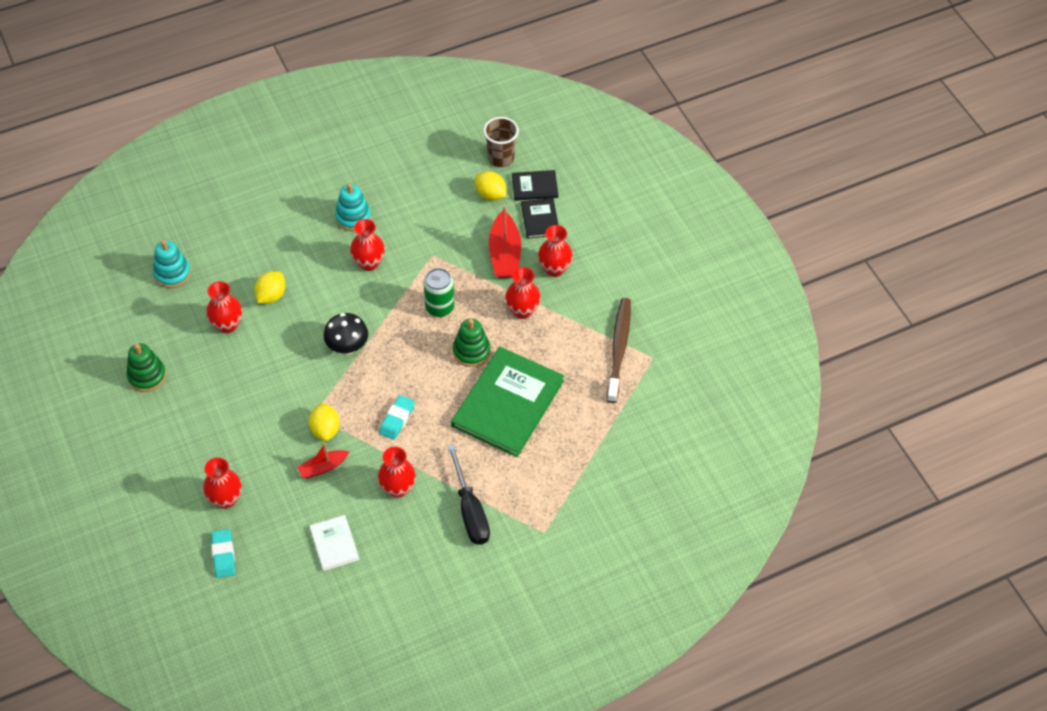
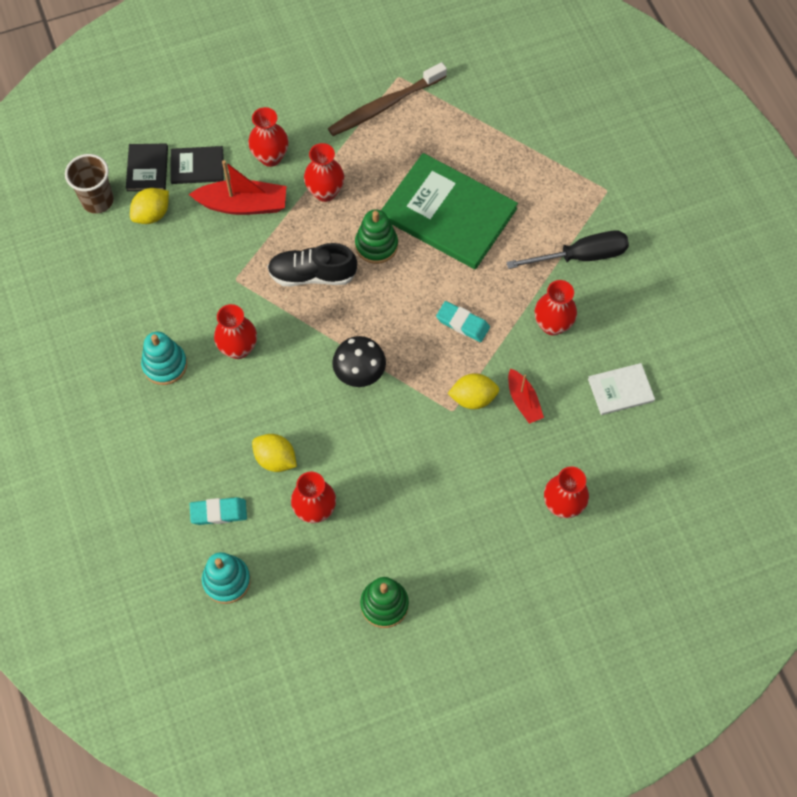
camera: 85 degrees left, 10 degrees up
turquoise eraser [211,529,235,578] -> turquoise eraser moved to [190,497,247,525]
green can [424,268,454,317] -> black shoe [267,243,357,286]
brown toothbrush [607,298,631,403] -> brown toothbrush turned 45 degrees counterclockwise [328,62,447,136]

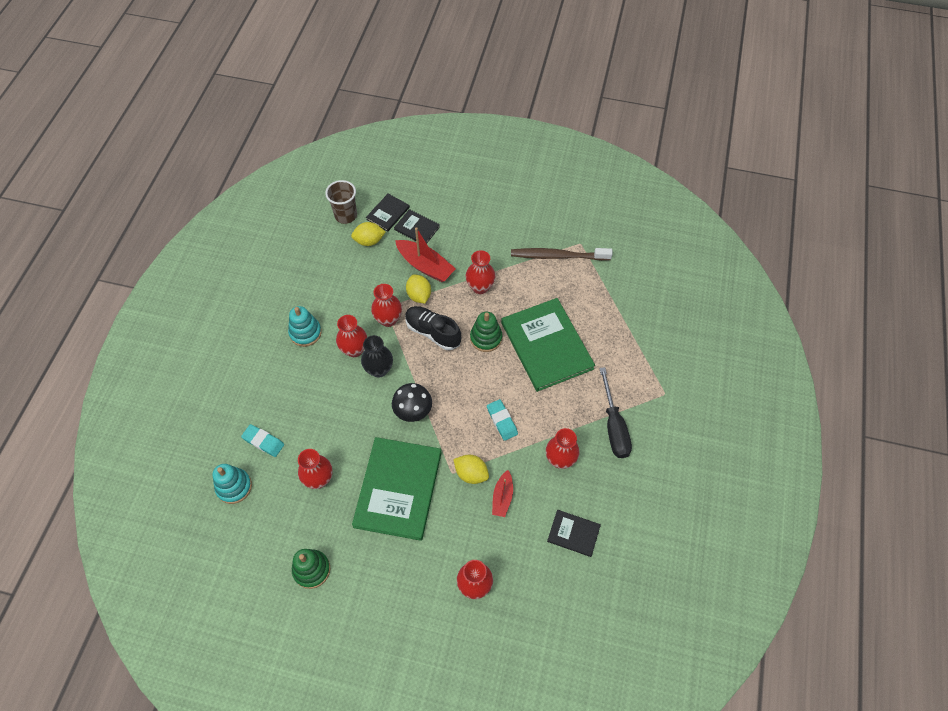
camera: 35 degrees right, 5 degrees down
red vase [248,107,288,167] -> red vase moved to [371,284,402,327]
yellow lemon [252,434,297,472] -> yellow lemon moved to [406,274,431,304]
black screwdriver [506,230,629,269] -> black screwdriver turned 60 degrees clockwise [599,367,632,458]
white book [588,363,655,415] -> black book [547,510,601,557]
none -> green book [352,437,441,541]
none -> black vase [361,335,393,378]

